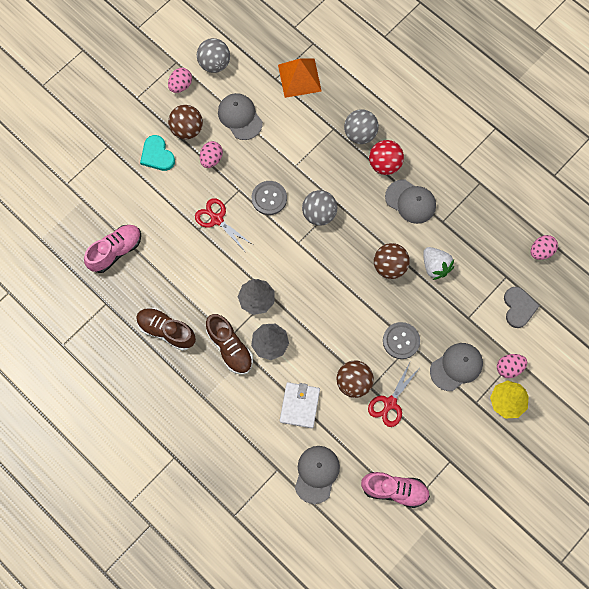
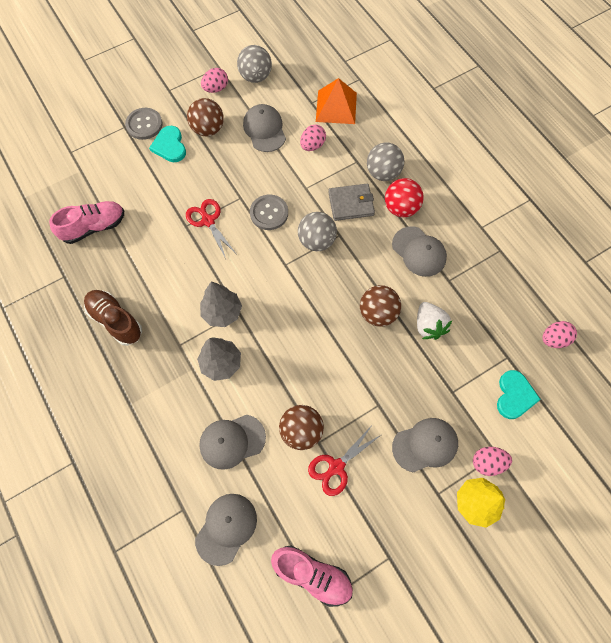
camera: 15 degrees right, 5 degrees down
pink egg [200,141,223,168] -> pink egg moved to [300,125,326,151]
brown shoe [206,314,253,375] -> none
white wallet [280,382,320,428] -> grey cap [199,415,266,470]
grey button [383,322,420,359] -> grey button moved to [125,108,163,140]
grey heart [504,287,540,328] -> turquoise heart [497,370,541,419]
none -> grey wallet [328,184,375,221]

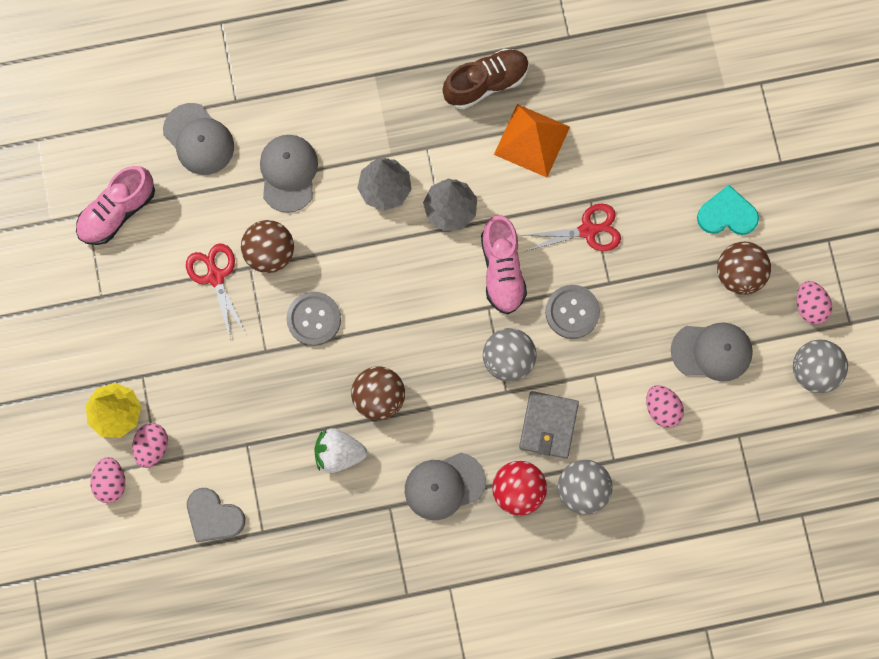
camera: 110 degrees right, 10 degrees up
pink shoe [49,201,124,244] -> pink shoe moved to [481,215,527,314]
grey button [125,108,163,140] -> grey button moved to [287,292,341,346]
orange pyramid [316,78,357,124] -> orange pyramid moved to [494,104,570,177]
grey cap [392,418,458,473] -> none
turquoise heart [497,370,541,419] -> grey heart [187,488,245,542]
pink egg [542,321,577,348] -> pink egg moved to [90,457,125,503]

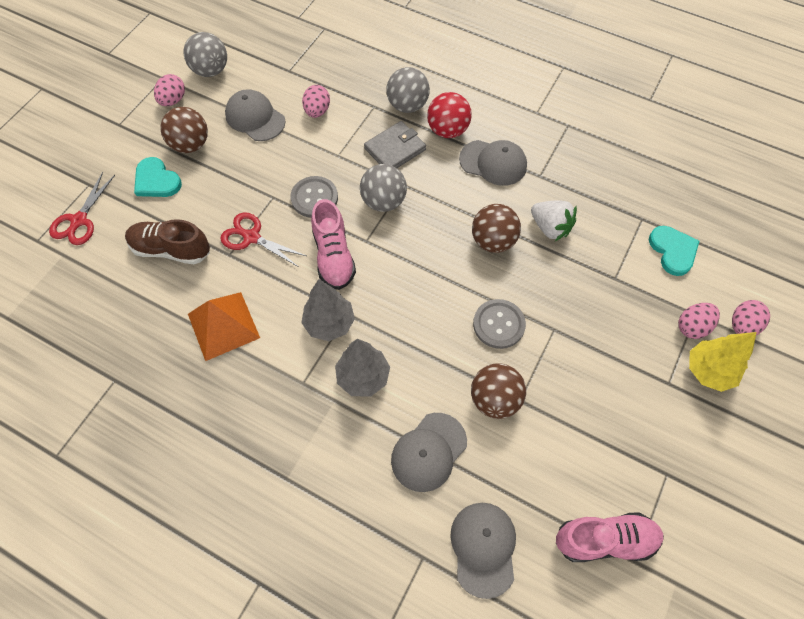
camera: 140 degrees left, 15 degrees down
red scissors [186,244,246,341] -> red scissors moved to [49,172,115,245]
grey heart [187,488,245,542] -> turquoise heart [649,226,699,276]
brown shoe [443,49,529,109] -> brown shoe moved to [125,219,210,264]
pink shoe [481,215,527,314] -> pink shoe turned 135 degrees clockwise [311,199,356,290]

